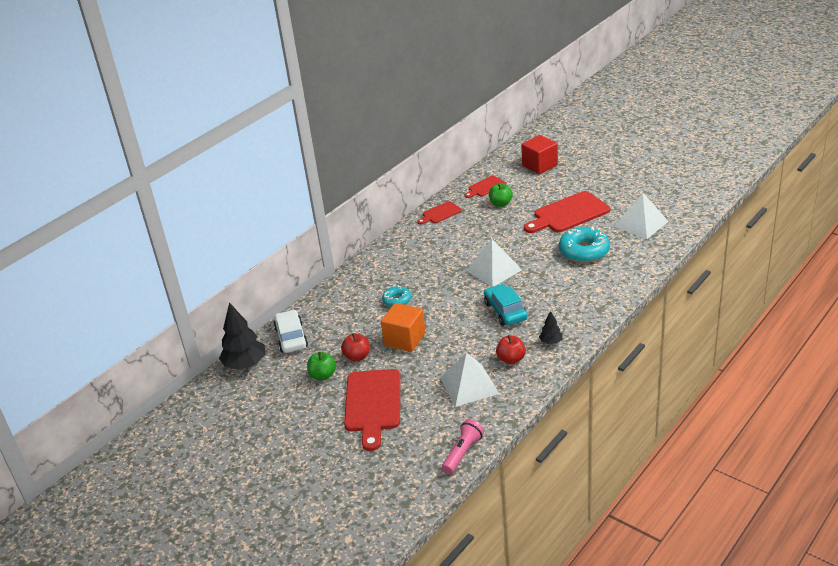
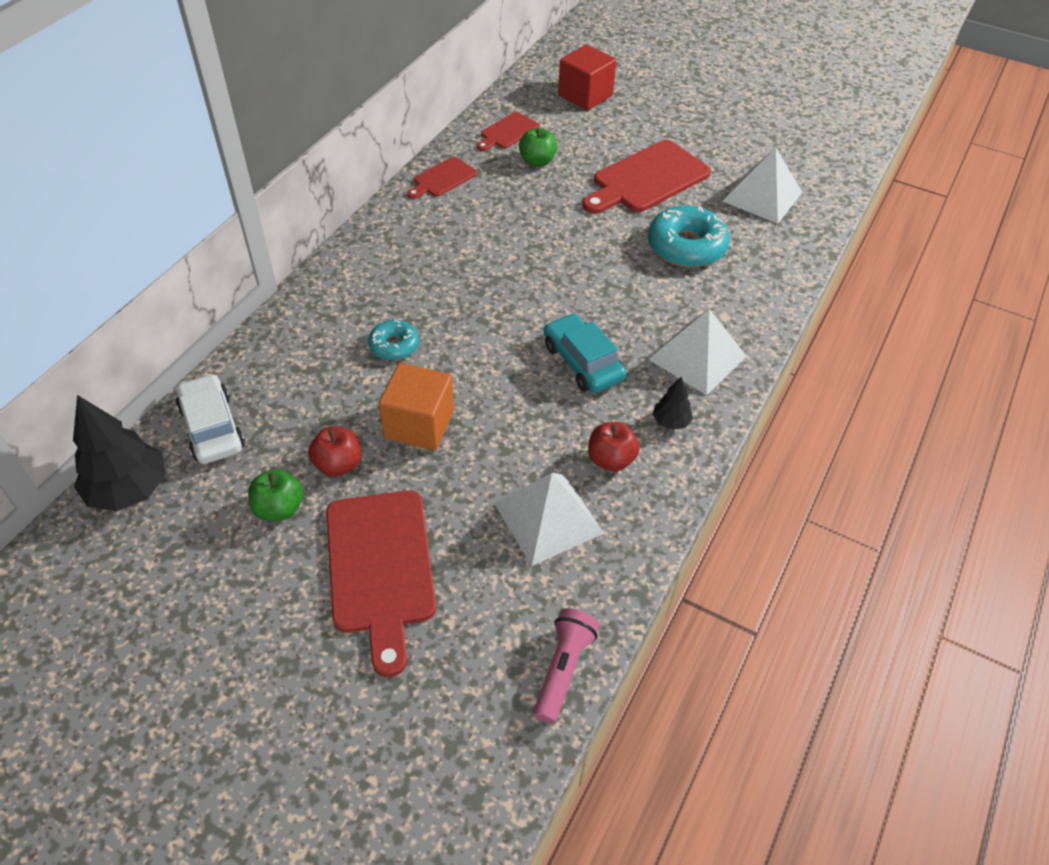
camera: 15 degrees left, 15 degrees up
white pyramid [466,239,522,287] -> white pyramid moved to [649,309,747,396]

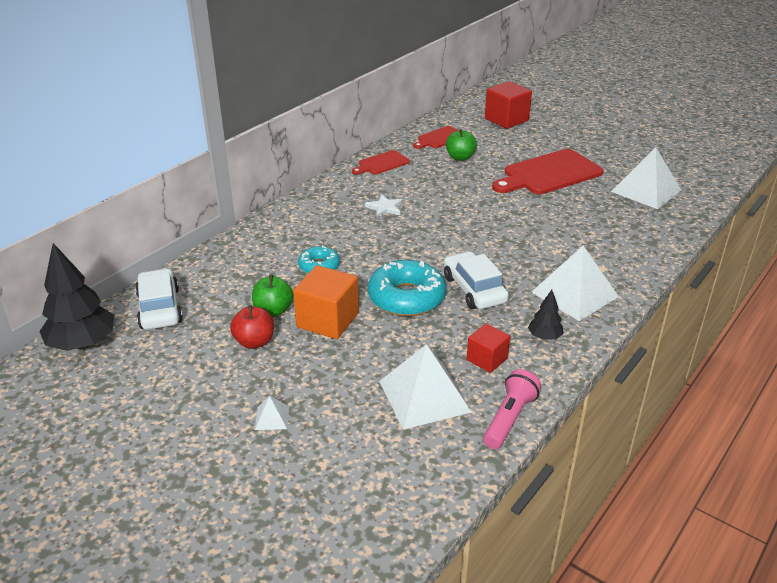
camera: 10 degrees right, 15 degrees down
green apple [248,469,303,521] -> green apple moved to [252,275,294,316]
red cutting board [326,490,436,677] -> white pyramid [255,396,289,430]
pink flashlight [533,608,599,723] -> pink flashlight moved to [483,369,541,449]
turquoise car [544,313,626,393] -> white car [444,251,509,309]
red apple [588,422,639,472] -> red cube [467,323,510,373]
turquoise donut [648,205,730,267] -> turquoise donut moved to [368,260,446,316]
none -> white star [365,194,403,218]

